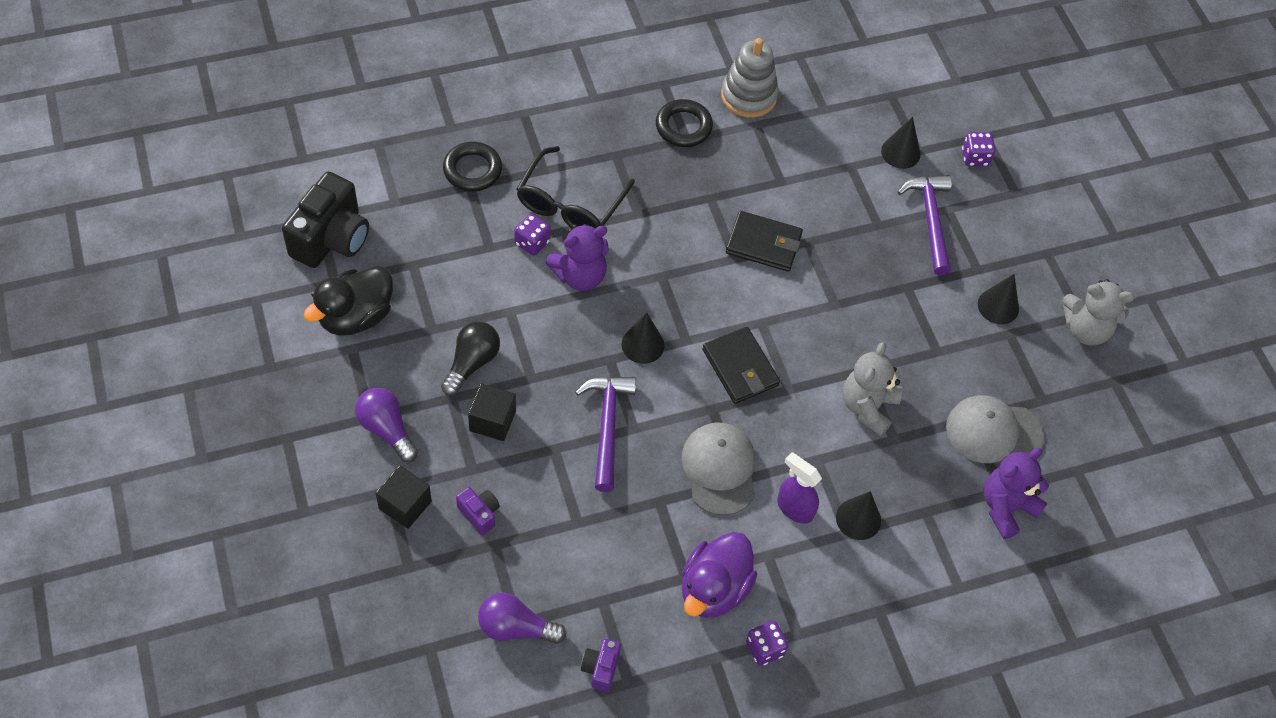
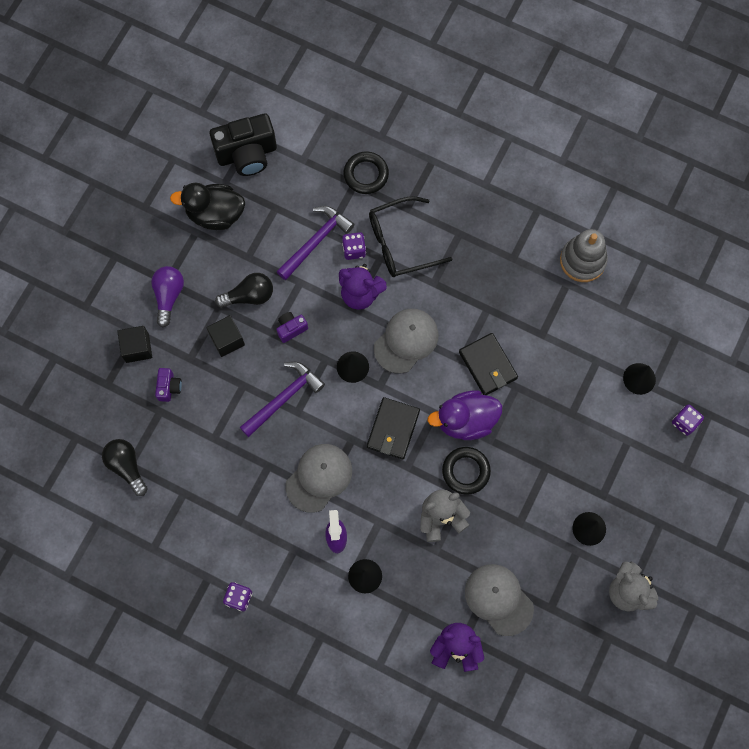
camera: 50 degrees right, 15 degrees up
purple light bulb [478,593,566,644] -> black light bulb [102,439,148,496]
purple camera [581,639,621,692] -> purple camera moved to [276,312,308,343]
black ring [656,99,713,147] -> black ring moved to [442,447,491,495]
purple duck [682,532,757,618] -> purple duck moved to [428,390,502,440]
purple hammer [897,175,952,275] -> purple hammer moved to [276,206,354,280]
none -> grey cap [374,309,439,374]

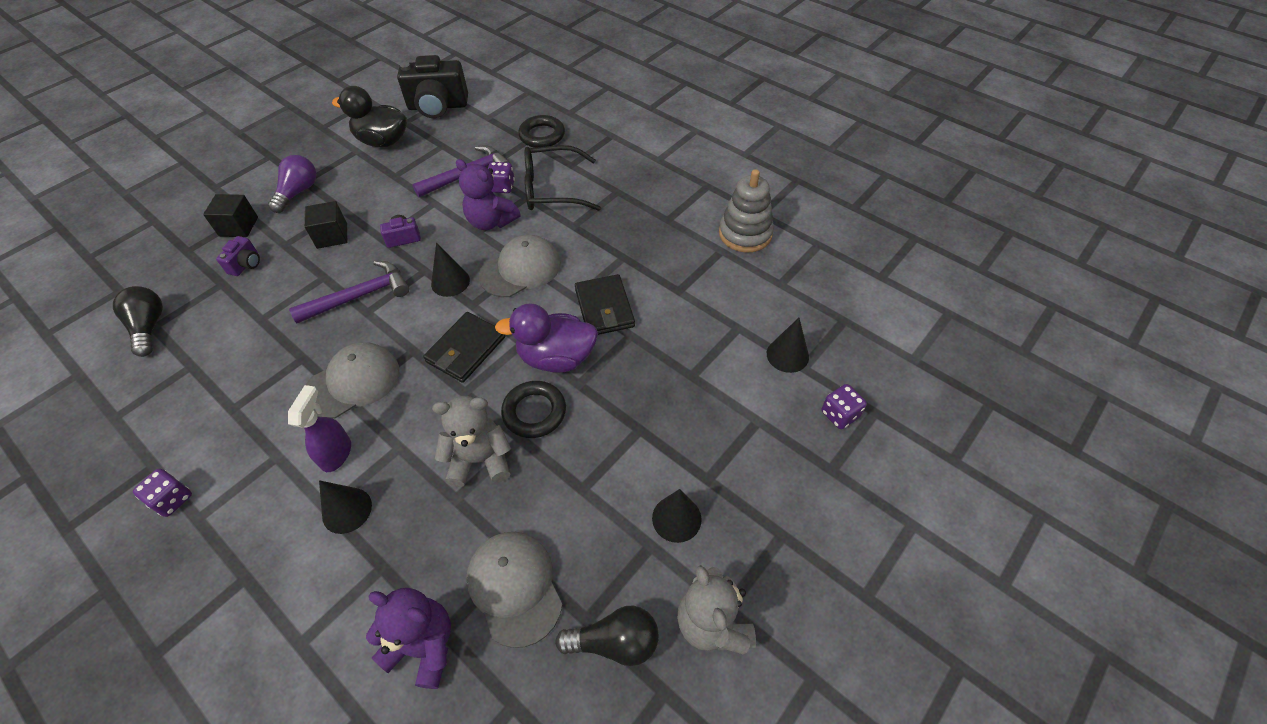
camera: 15 degrees right, 20 degrees down
black light bulb [215,273,273,308] -> black light bulb moved to [555,606,659,666]

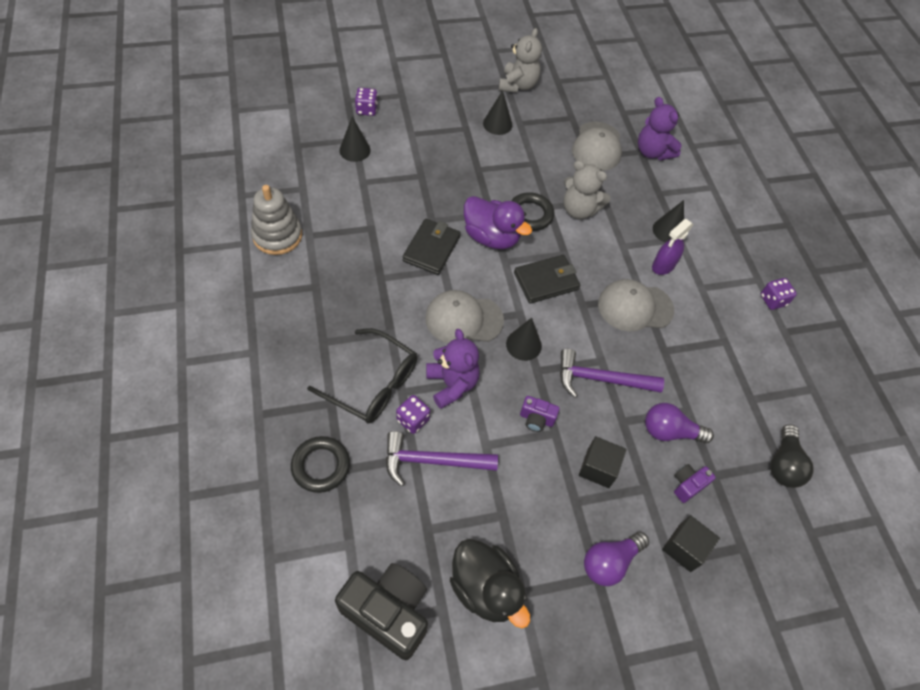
camera: 150 degrees left, 5 degrees up
black light bulb [555,606,659,666] -> none
none -> purple light bulb [645,403,714,444]

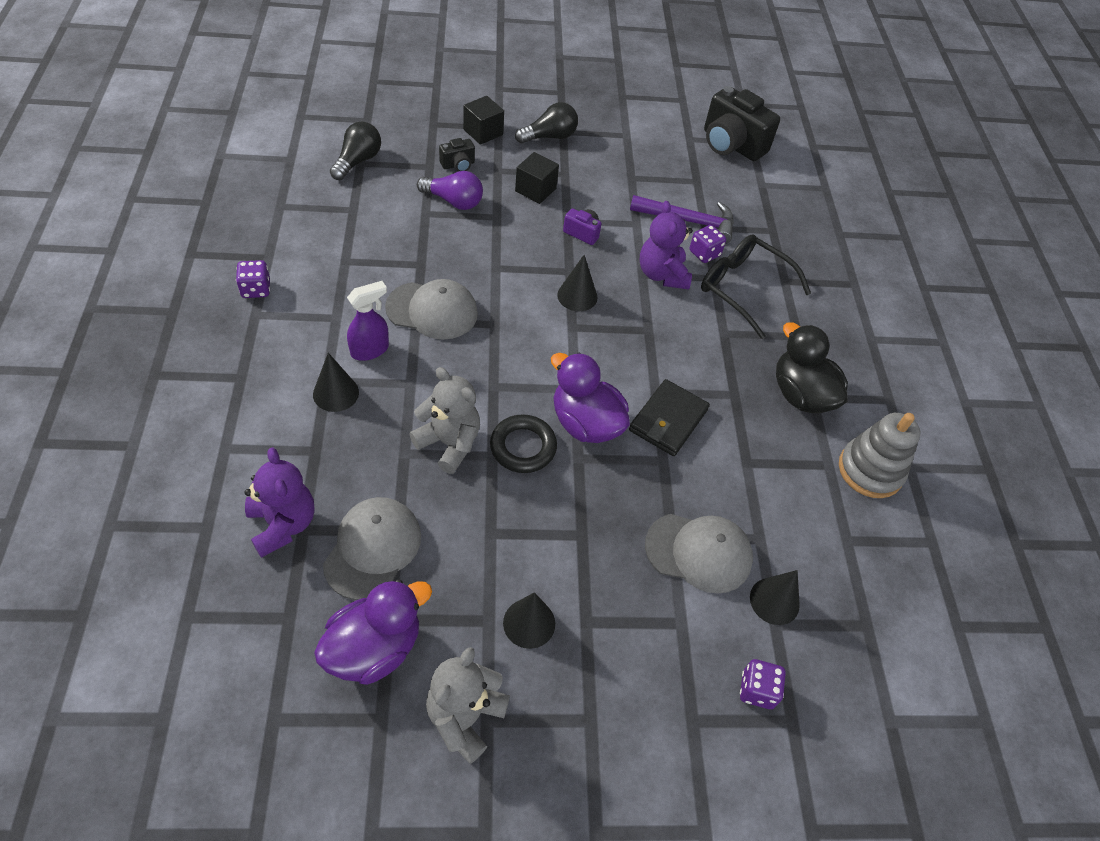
camera: 170 degrees left, 5 degrees down
black ring [291,436,350,493] -> none
grey cap [425,290,504,343] -> grey cap moved to [645,514,753,594]
black duck [450,539,530,628] -> black duck moved to [776,322,848,413]
black wallet [514,255,581,304] -> none
purple hammer [560,349,664,398] -> none
purple light bulb [584,532,649,586] -> black light bulb [515,102,578,144]
purple camera [674,464,716,503] -> black camera [439,138,475,171]
none -> purple duck [314,579,432,685]

